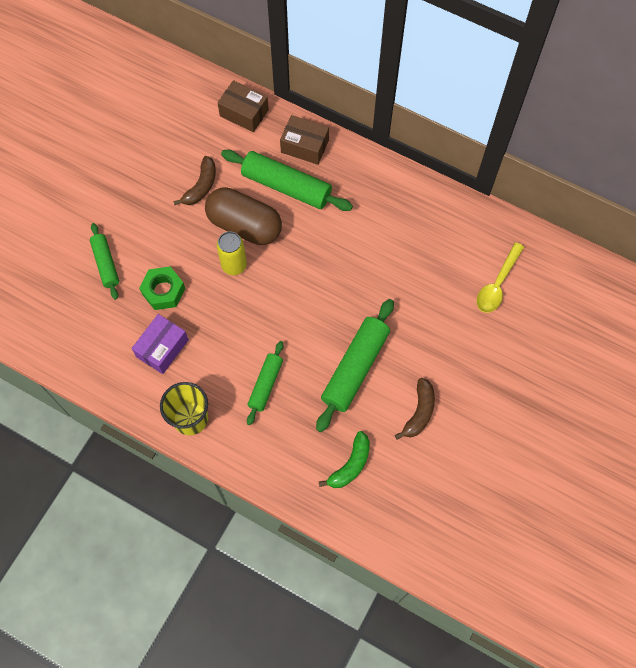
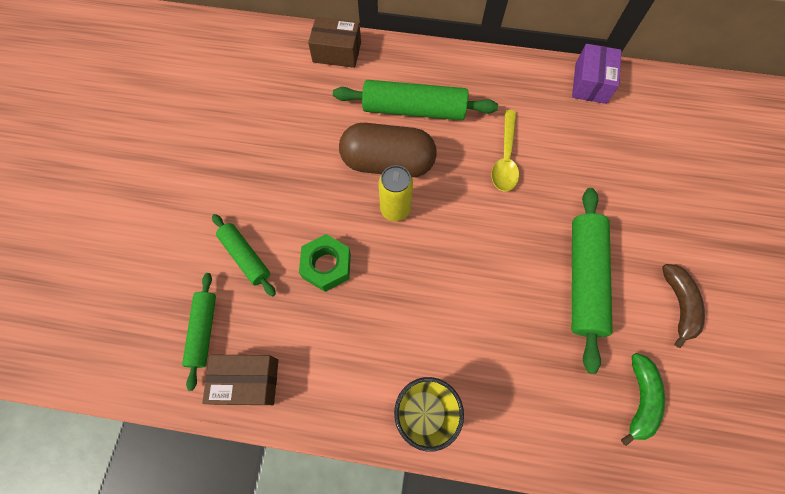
camera: 20 degrees left, 0 degrees up
purple box [132,314,189,374] -> purple box moved to [572,44,621,104]
brown banana [173,156,216,205] -> none
green rolling pin [247,341,283,425] -> green rolling pin moved to [182,273,216,391]
brown box [280,115,329,165] -> brown box moved to [202,354,279,405]
yellow spoon [476,242,524,313] -> yellow spoon moved to [491,110,519,191]

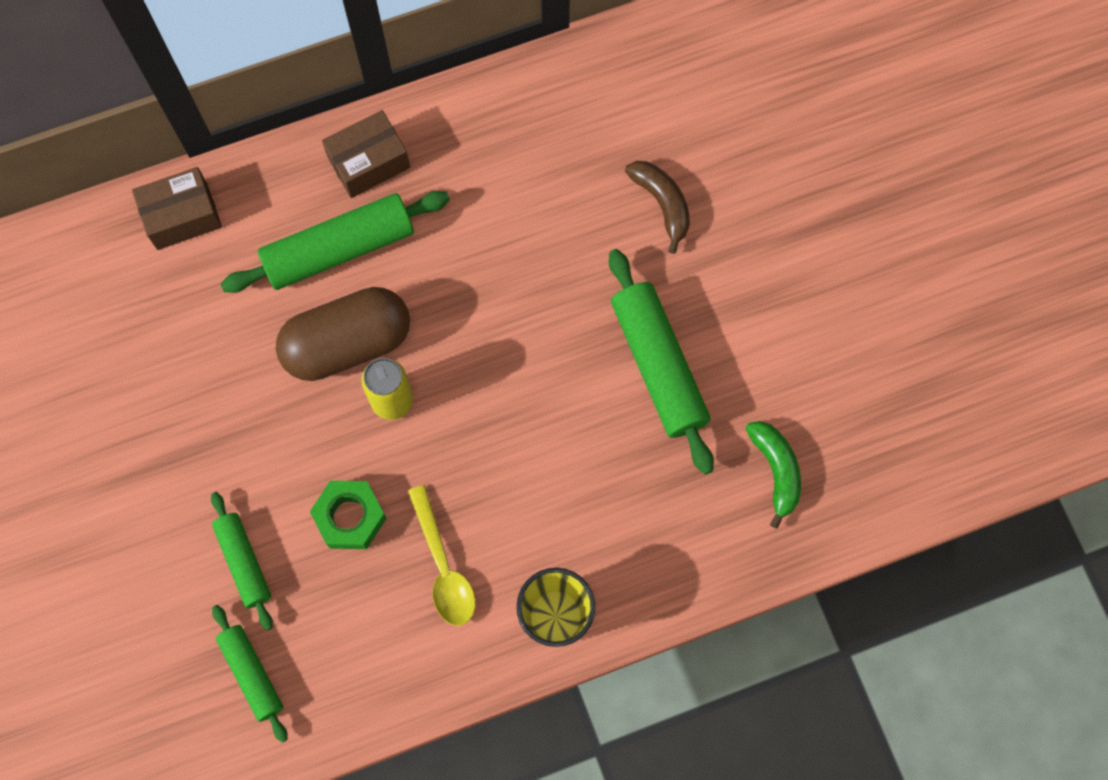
camera: 30 degrees left, 5 degrees up
brown box [202,354,279,405] -> brown box moved to [322,110,410,198]
green rolling pin [212,214,276,296] -> green rolling pin turned 45 degrees clockwise [211,492,273,630]
yellow spoon [491,110,519,191] -> yellow spoon moved to [408,485,475,626]
purple box [572,44,621,104] -> none
brown banana [662,264,705,348] -> brown banana moved to [625,161,690,254]

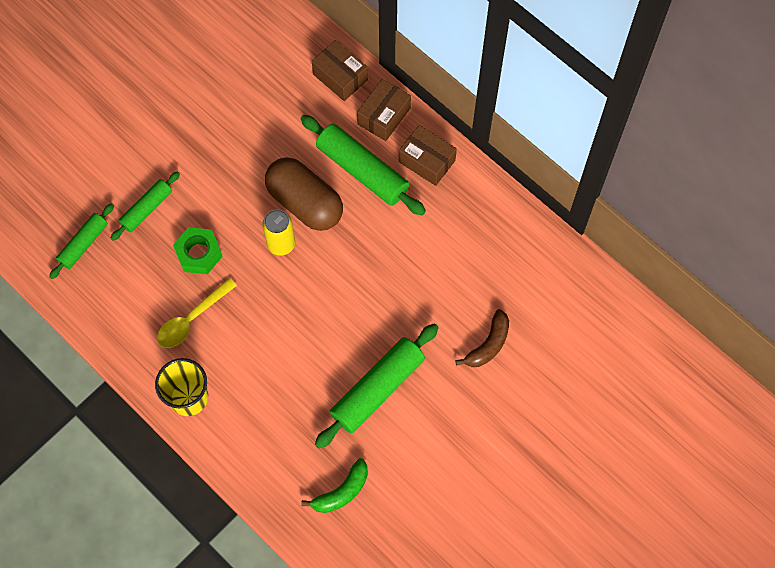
camera: 65 degrees right, 5 degrees down
none -> brown box [357,79,411,141]

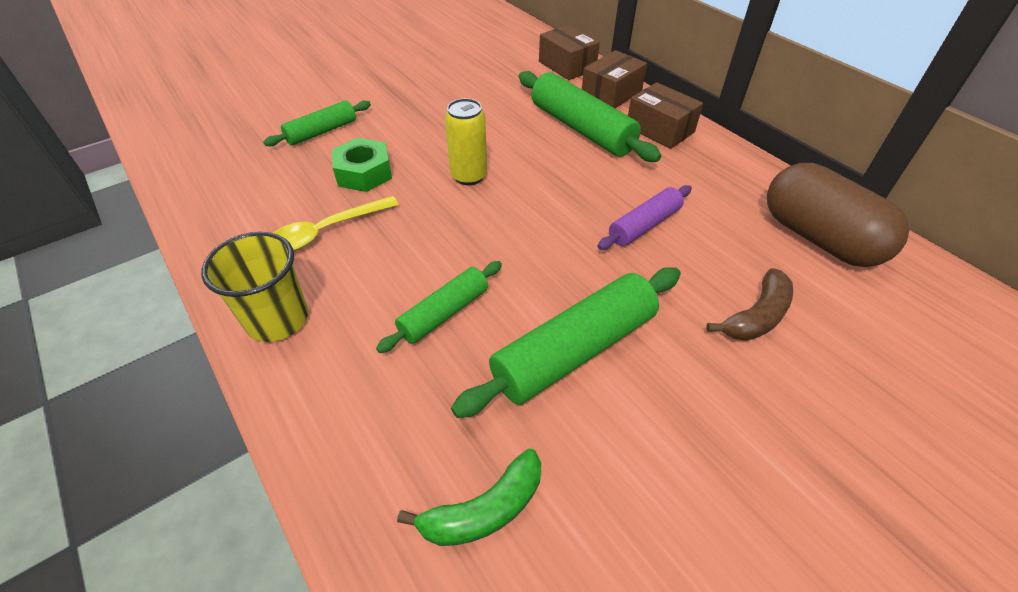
camera: 10 degrees right, 20 degrees down
green rolling pin [49,203,114,279] -> green rolling pin moved to [376,261,502,353]
brown capsule [265,157,343,231] -> brown capsule moved to [767,163,909,267]
none -> purple rolling pin [598,185,692,250]

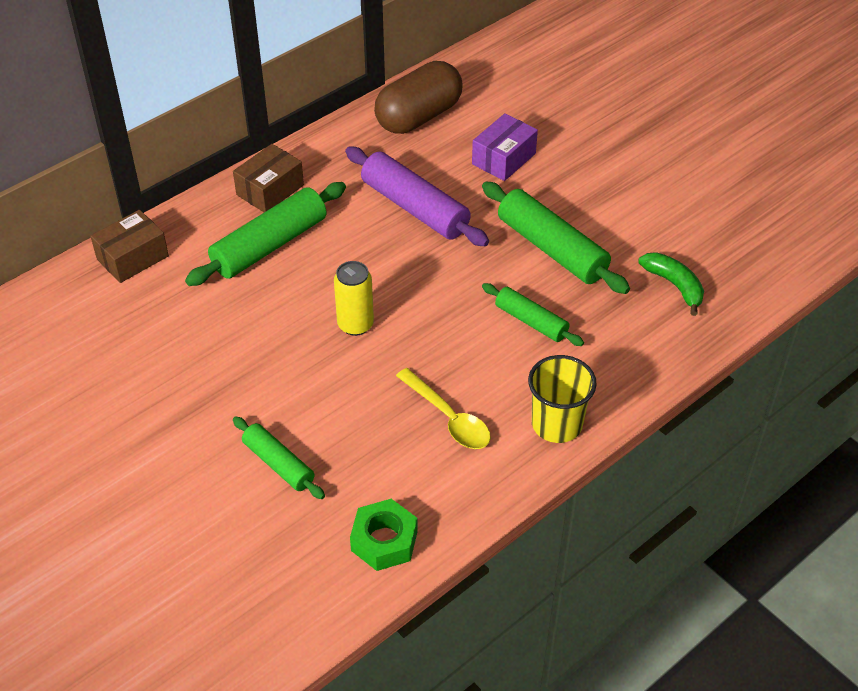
camera: 95 degrees left, 0 degrees up
green nut [332,138,392,192] -> green nut moved to [350,499,418,571]
brown box [582,50,647,108] -> none
purple rolling pin [598,185,692,250] -> purple rolling pin [345,147,489,247], size x1.70
brown banana [706,268,793,341] -> purple box [472,113,538,181]

